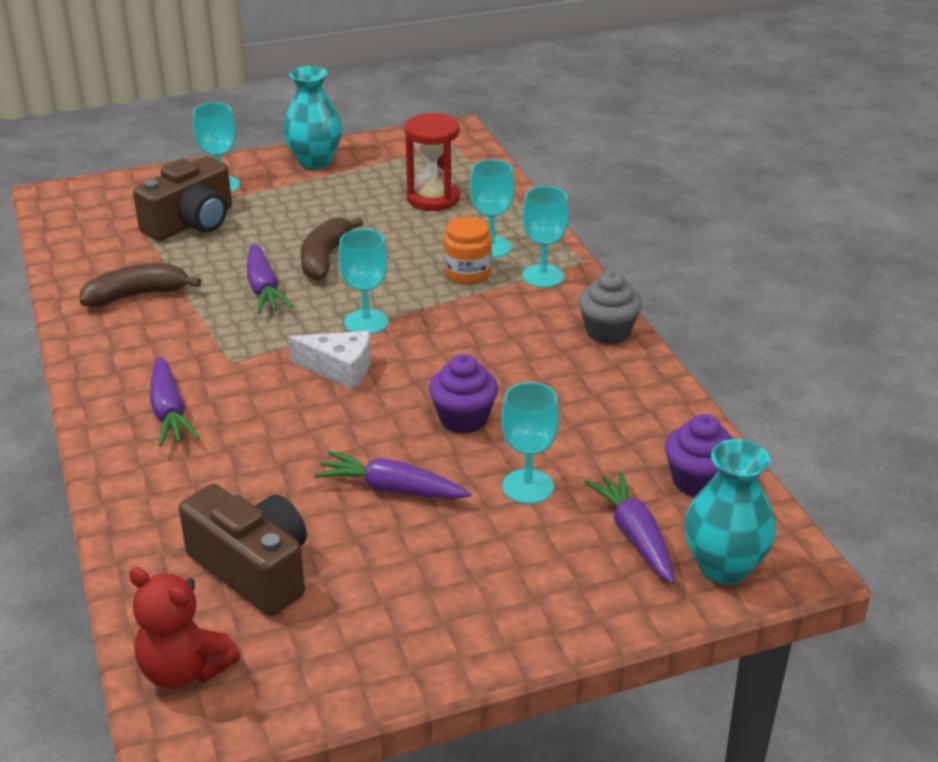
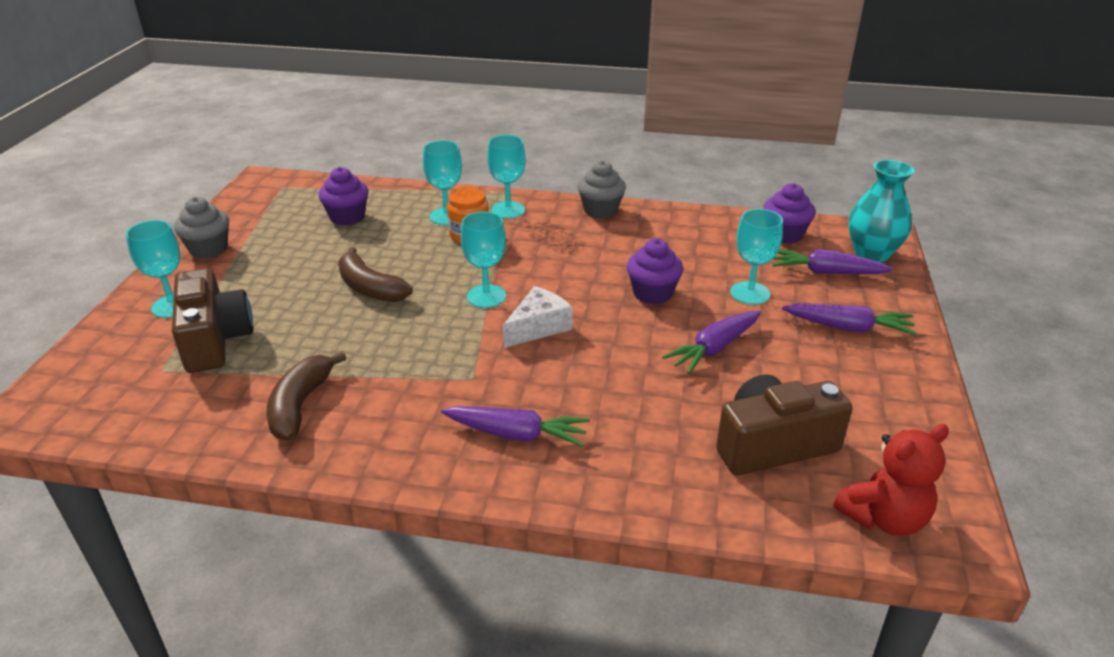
camera: 60 degrees left, 0 degrees up
purple carrot [247,243,293,314] -> purple carrot moved to [782,304,917,336]
turquoise vase [283,66,342,169] -> grey cupcake [174,197,229,259]
red hourglass [405,113,460,211] -> purple cupcake [318,167,369,226]

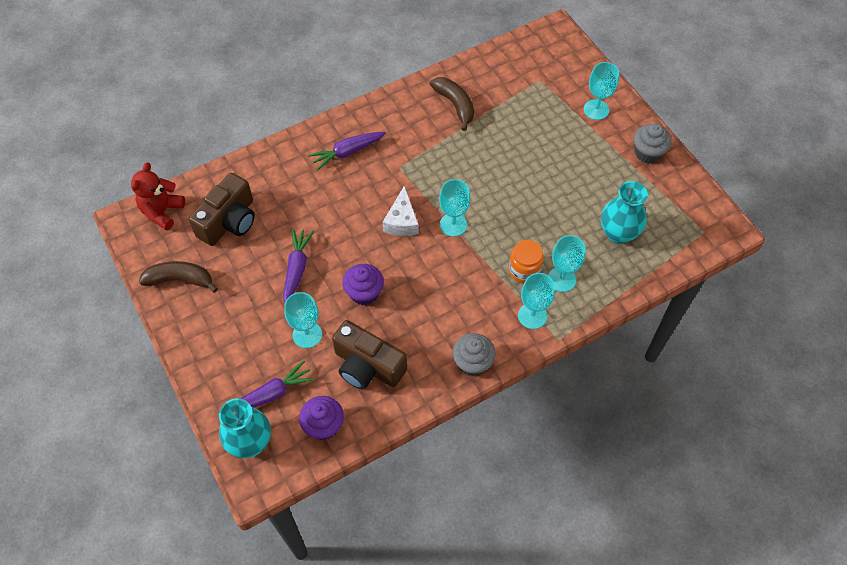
camera: 140 degrees right, 25 degrees up
brown camera [172,268,253,373] -> brown camera moved to [332,320,407,390]
purple cupcake [318,167,369,226] -> turquoise vase [601,181,648,244]
brown banana [338,247,413,302] -> brown banana moved to [139,261,218,293]
purple carrot [782,304,917,336] -> none

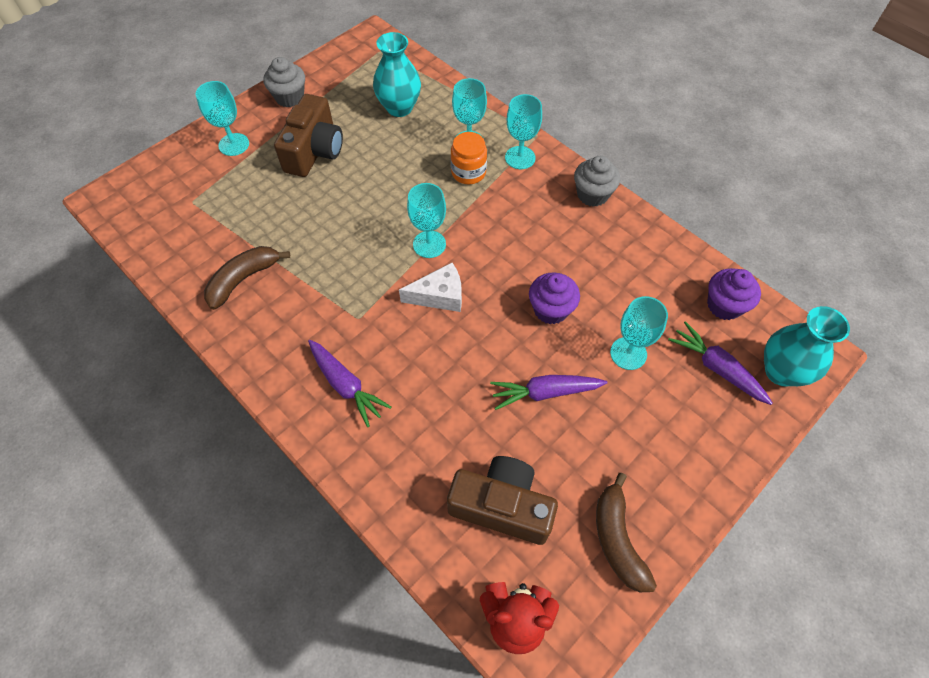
camera: 105 degrees left, 0 degrees up
brown camera [332,320,407,390] -> brown camera moved to [274,94,343,177]

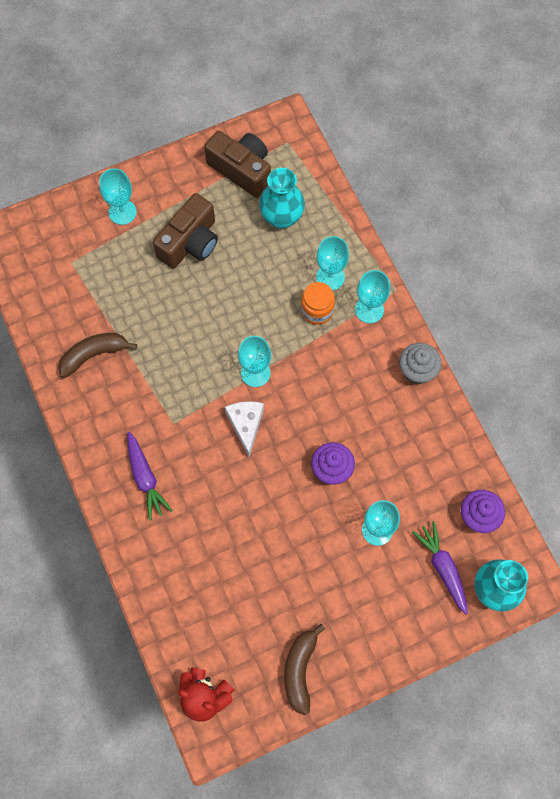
camera: 20 degrees right, 10 degrees up
grey cupcake [263,57,305,107] -> none
white cheese [399,263,462,312] -> white cheese turned 105 degrees counterclockwise [225,401,264,457]
brown camera [447,456,558,545] -> brown camera moved to [204,131,271,198]
purple carrot [490,375,608,410] -> none

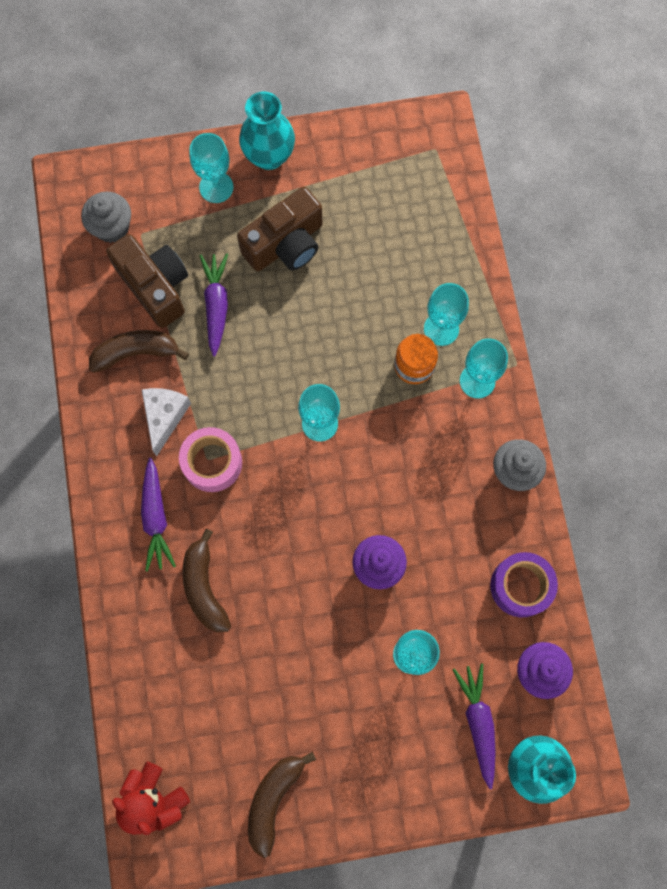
camera: 15 degrees right, 5 degrees up
brown camera [204,131,271,198] -> brown camera moved to [106,234,188,328]
white cheese [225,401,264,457] -> white cheese moved to [142,388,191,456]
turquoise vase [259,168,305,229] -> turquoise vase moved to [239,91,295,170]
none -> grey cupcake [81,192,131,243]
none -> pink tape [179,427,242,492]
none -> brown banana [182,529,231,633]
none -> purple carrot [200,253,228,357]
none -> purple tape [490,552,558,617]

